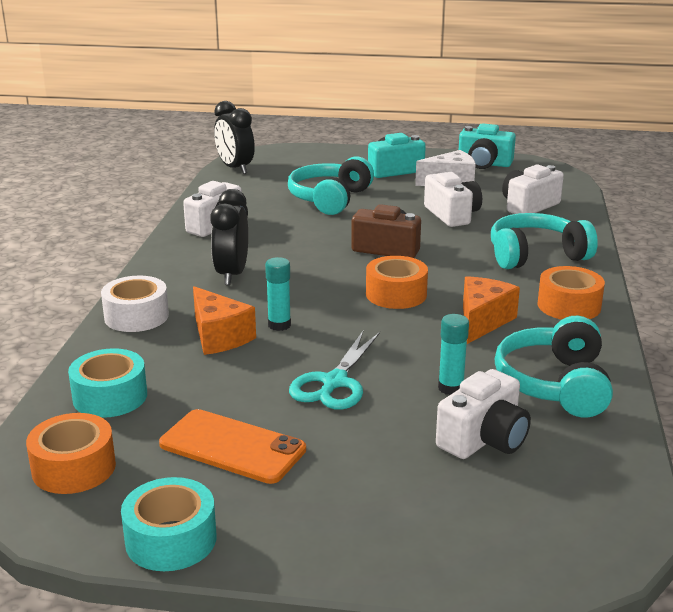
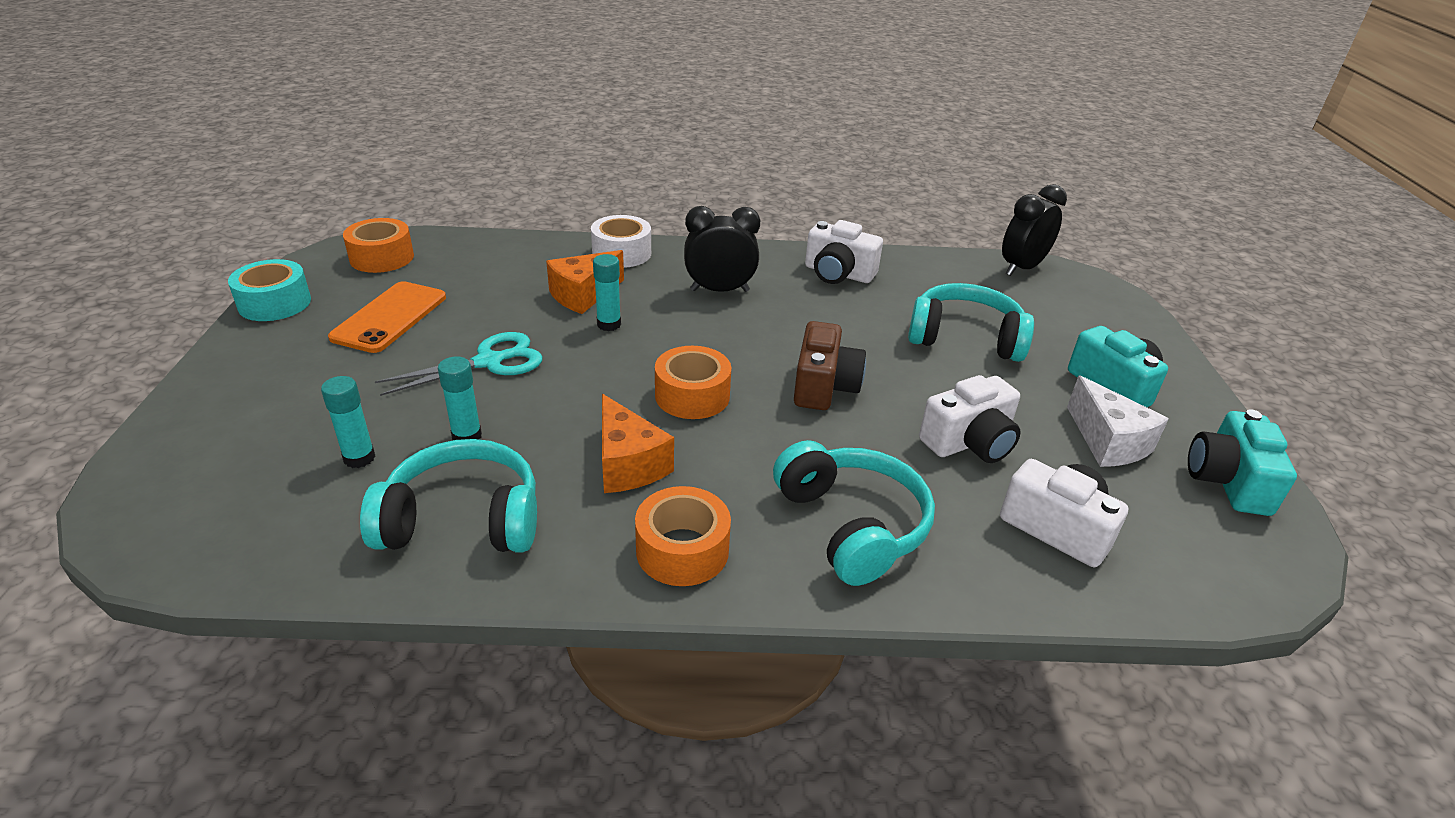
camera: 80 degrees right, 10 degrees up
turquoise tape [68,348,147,418] -> none
turquoise scissors [289,331,380,410] -> turquoise scissors turned 135 degrees clockwise [375,332,542,396]
white camera [436,369,531,459] -> turquoise glue stick [321,376,375,468]
orange cheese [463,276,520,344] -> orange cheese turned 45 degrees clockwise [602,394,674,493]

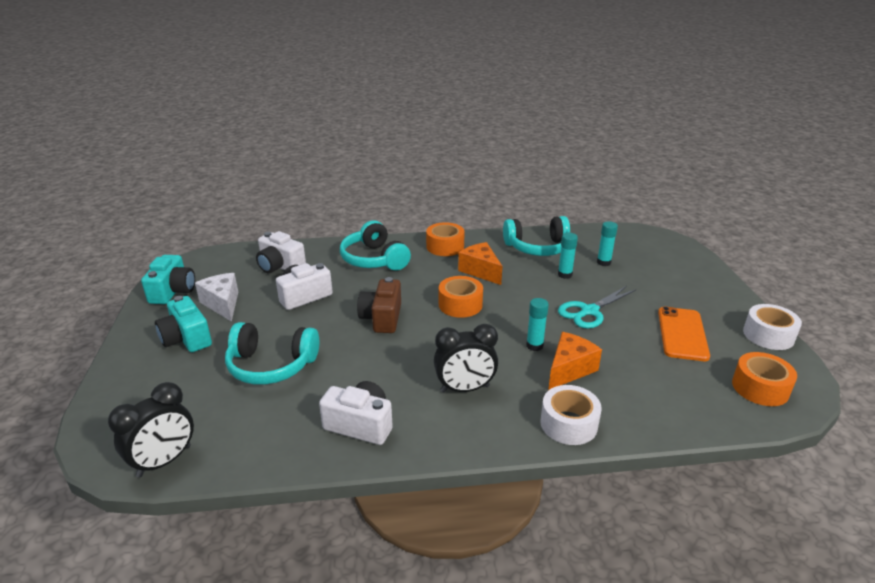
camera: 175 degrees right, 5 degrees down
turquoise tape [228,259,311,321] -> white tape [743,304,802,350]

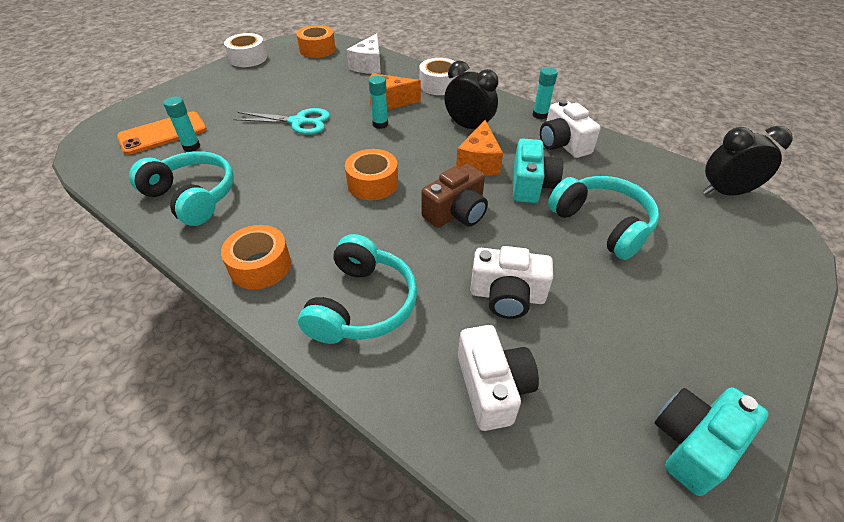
camera: 135 degrees left, 15 degrees up
turquoise camera [155,296,212,352] -> turquoise camera moved to [513,139,563,203]
white cheese [195,273,238,322] -> white cheese moved to [347,33,381,74]
orange cheese [458,242,503,285] -> orange cheese moved to [456,120,503,175]
turquoise glue stick [558,233,578,279] -> turquoise glue stick moved to [533,67,558,119]
orange phone [658,307,710,361] -> orange phone moved to [117,111,207,155]

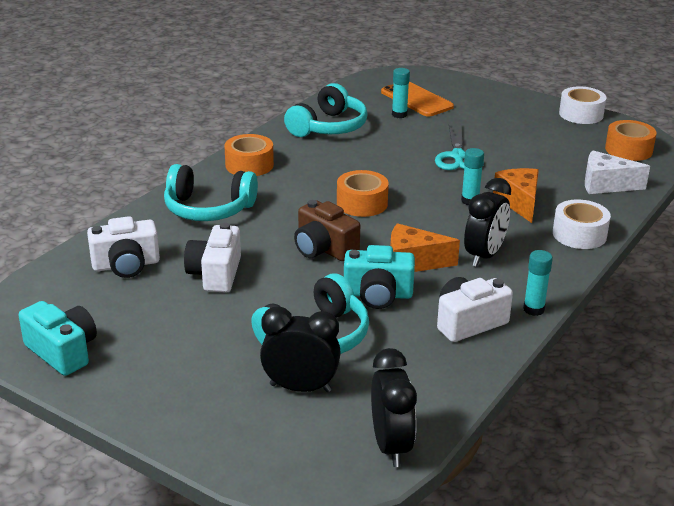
camera: 85 degrees right, 15 degrees down
none -> black clock [260,306,341,392]

